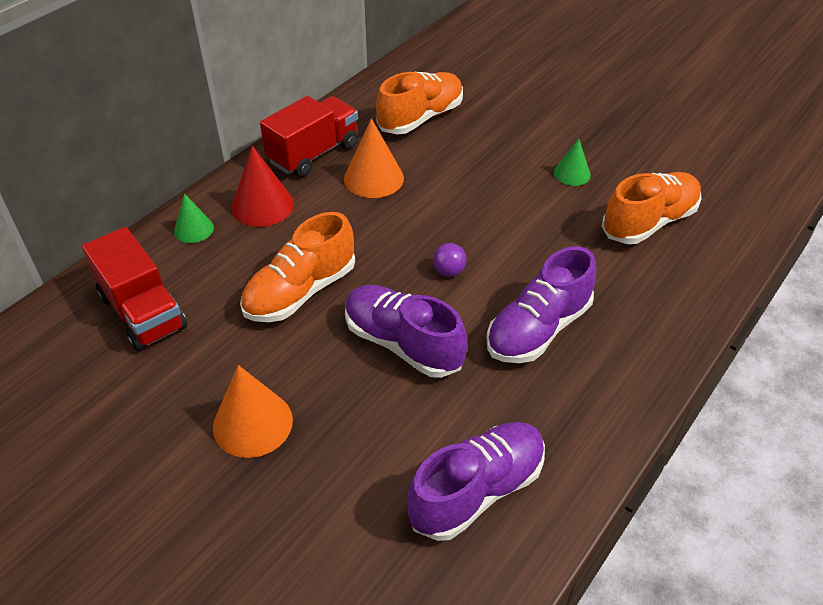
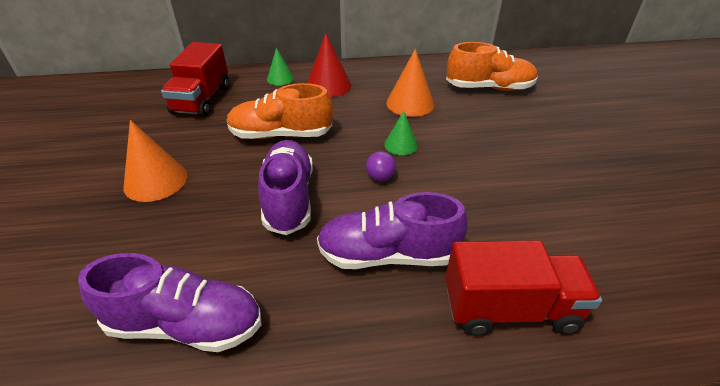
camera: 45 degrees right, 5 degrees down
red truck [260,96,358,177] -> red truck moved to [445,240,602,336]
green cone [554,138,591,186] -> green cone moved to [384,111,418,155]
orange shoe [602,172,702,244] -> none

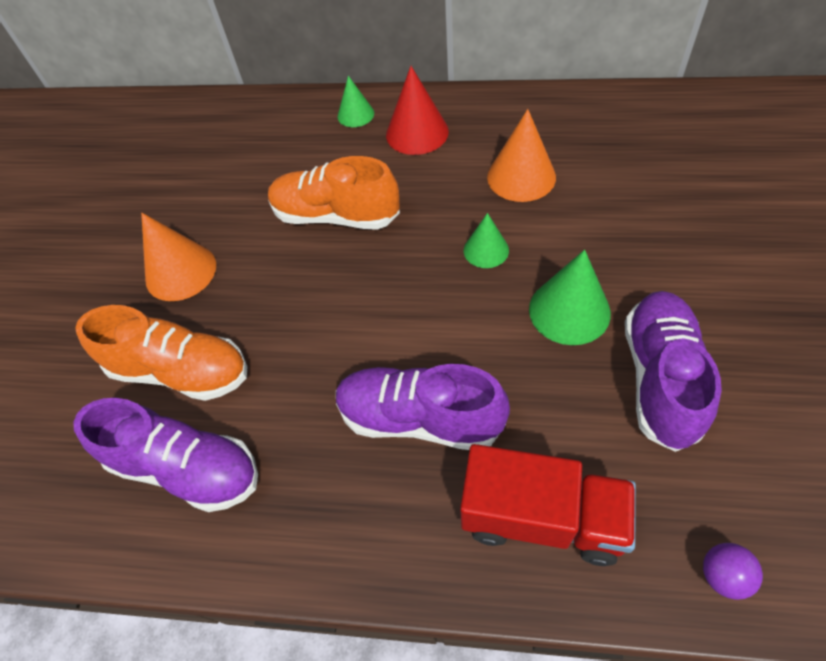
camera: 20 degrees right, 15 degrees up
red truck [161,42,229,117] -> none
purple shoe [258,140,313,235] -> purple shoe moved to [625,291,722,452]
purple ball [366,151,396,181] -> purple ball moved to [703,543,763,600]
orange shoe [446,42,538,91] -> orange shoe moved to [75,305,247,401]
none -> green cone [529,250,611,345]

